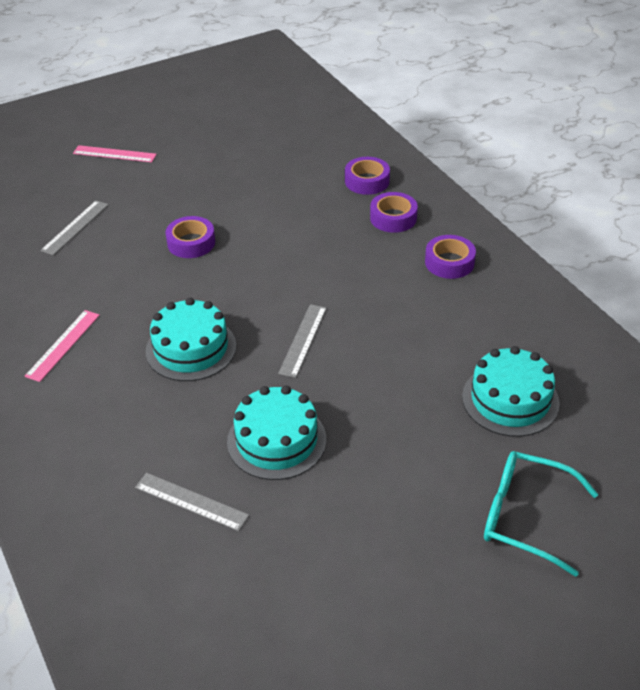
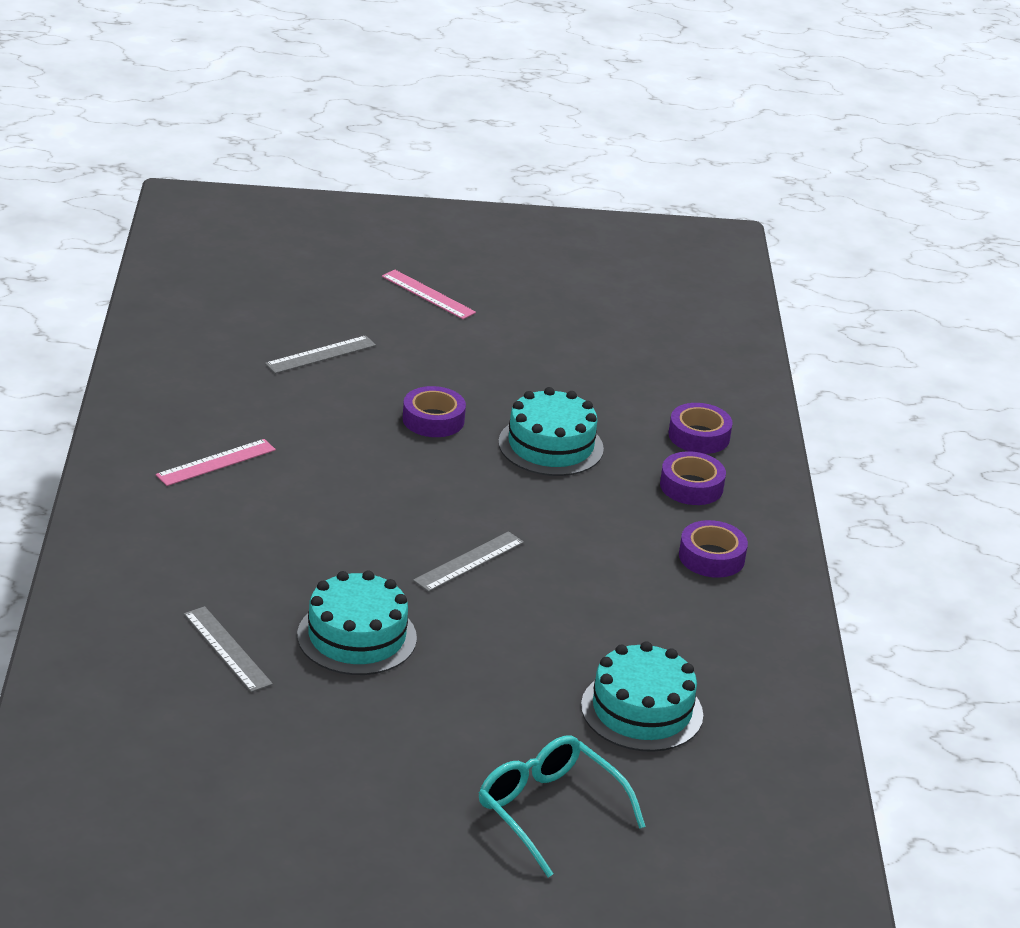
camera: 25 degrees right, 10 degrees down
turquoise cake [146,298,236,381] -> turquoise cake moved to [498,387,604,476]

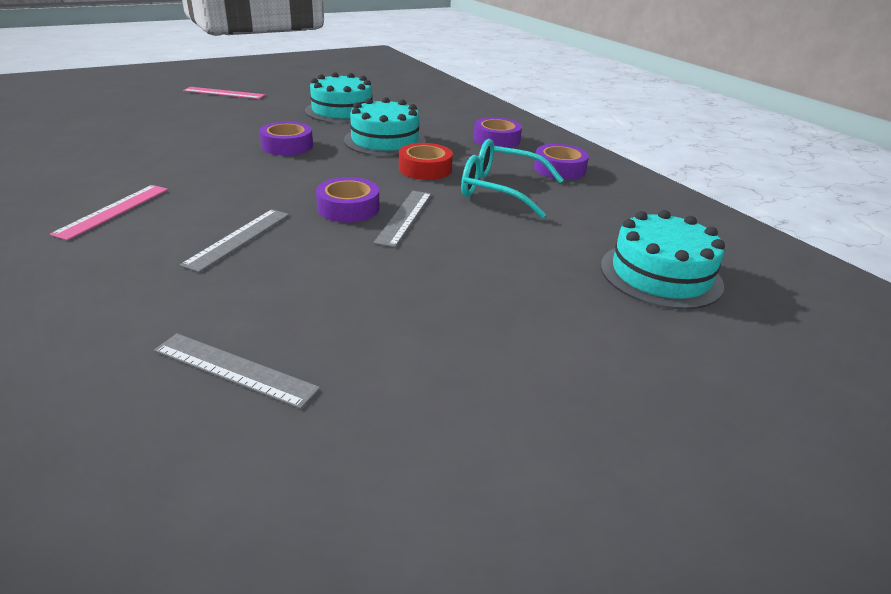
camera: 30 degrees left, 0 degrees up
grey ruler [265,335,376,374] -> grey ruler moved to [180,209,289,272]
turquoise cake [297,570,417,675] -> turquoise cake moved to [305,72,373,123]
turquoise glasses [479,735,646,878] -> turquoise glasses moved to [461,139,564,218]
purple tape [669,403,732,454] -> purple tape moved to [316,177,379,223]
none -> red tape [399,143,453,180]

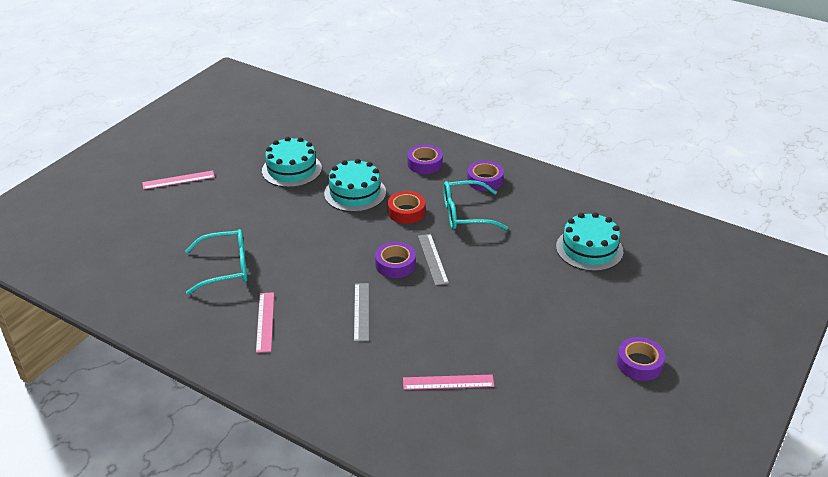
camera: 25 degrees left, 5 degrees up
grey ruler [154,333,320,409] -> pink ruler [403,375,494,390]
purple tape [259,121,313,155] -> purple tape moved to [617,337,665,381]
none -> turquoise glasses [185,229,247,295]

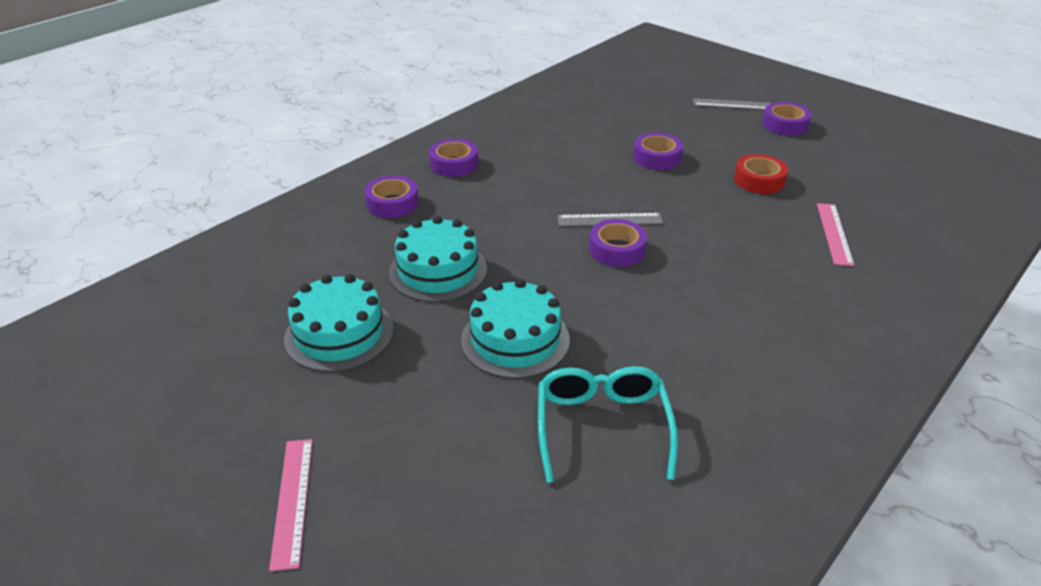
camera: 80 degrees left, 0 degrees up
pink ruler [256,292,274,353] -> none
grey ruler [354,283,369,342] -> grey ruler moved to [693,98,771,110]
red tape [388,191,425,224] -> red tape moved to [734,154,788,194]
turquoise glasses [443,180,508,230] -> none
turquoise cake [556,212,623,271] -> turquoise cake moved to [461,279,570,379]
none -> purple tape [633,133,683,170]

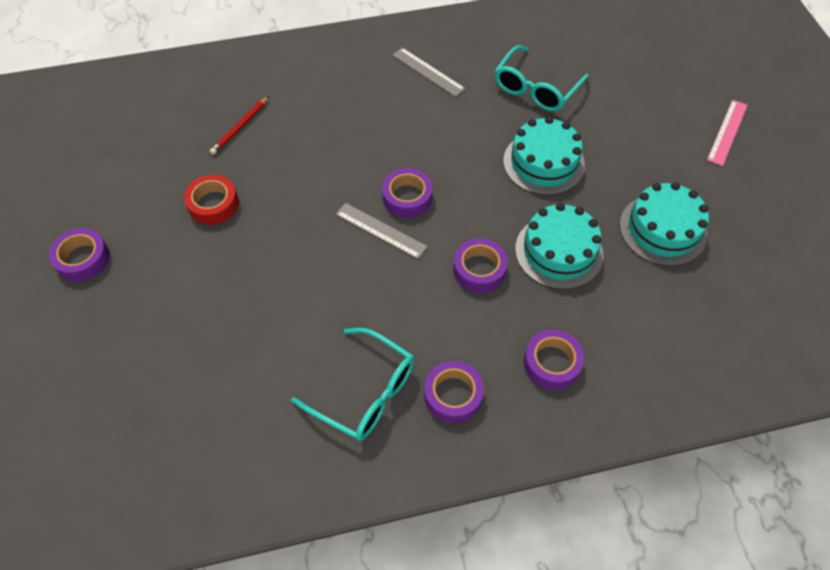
camera: 145 degrees left, 20 degrees up
purple tape [633,133,683,170] -> purple tape moved to [453,238,508,293]
grey ruler [693,98,771,110] -> grey ruler moved to [392,48,466,97]
pink ruler [817,203,855,266] -> red pencil [210,96,269,155]
none -> turquoise glasses [291,328,414,441]

